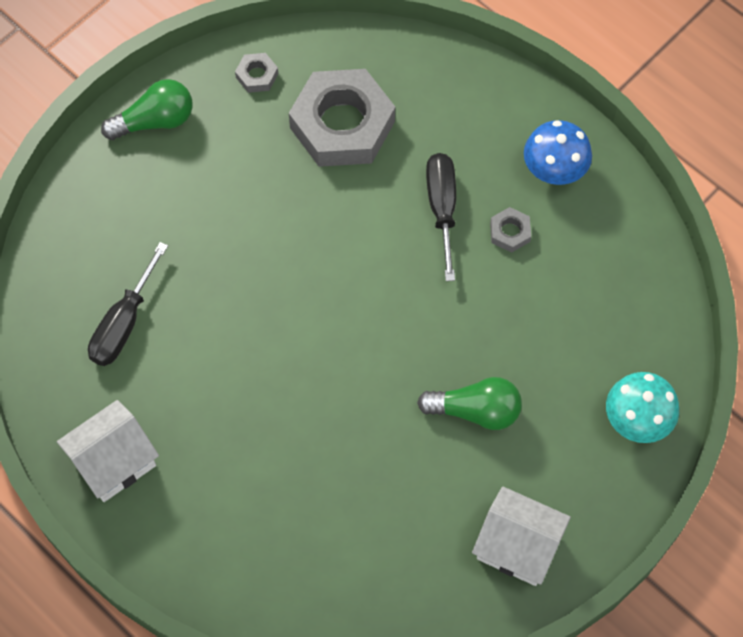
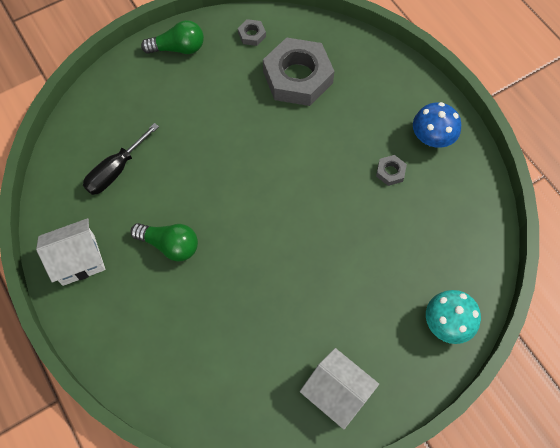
camera: 15 degrees right, 0 degrees up
green light bulb [417,377,522,430] -> green light bulb moved to [130,223,198,262]
black screwdriver [426,153,456,281] -> none

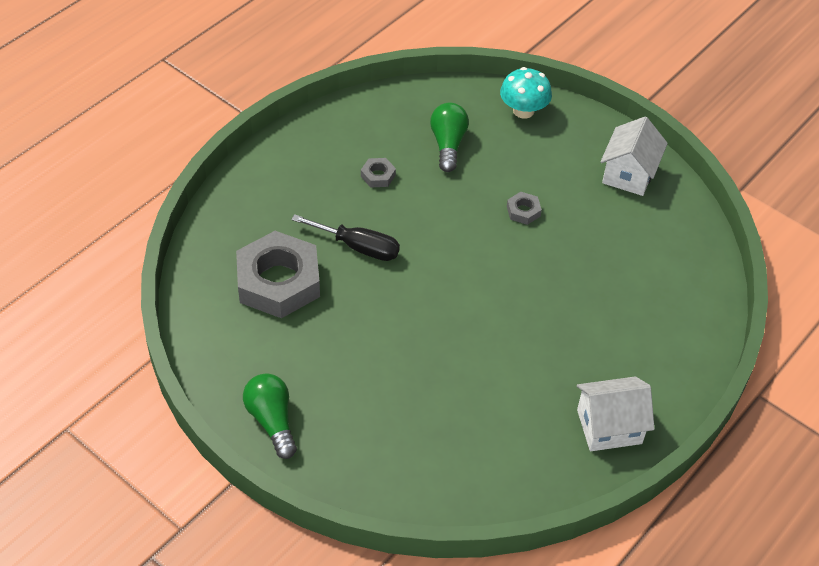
camera: 110 degrees left, 15 degrees down
white house [36,218,105,286] -> white house turned 60 degrees counterclockwise [577,376,655,451]
black screwdriver [83,123,159,195] -> black screwdriver moved to [291,214,400,261]
green light bulb [130,223,198,262] -> green light bulb moved to [430,103,469,172]
grey nut [238,19,266,46] -> grey nut moved to [507,192,542,225]
blue mushroom [413,102,461,148] -> none

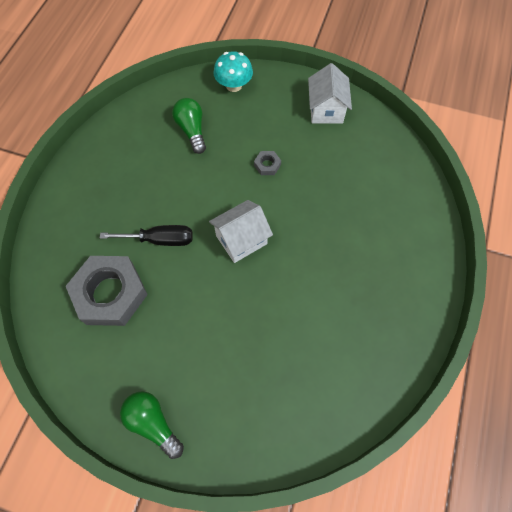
camera: 20 degrees left, 15 degrees up
grey nut [361,158,396,188] -> none
white house [577,376,655,451] -> white house moved to [209,200,273,263]

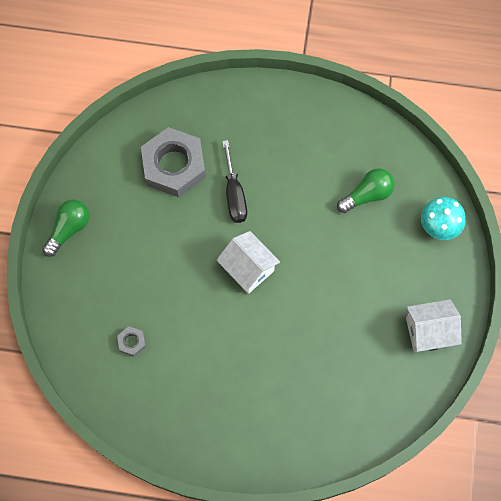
camera: 80 degrees right, 5 degrees up
grey nut [254,151,281,175] -> grey nut moved to [117,326,146,357]

